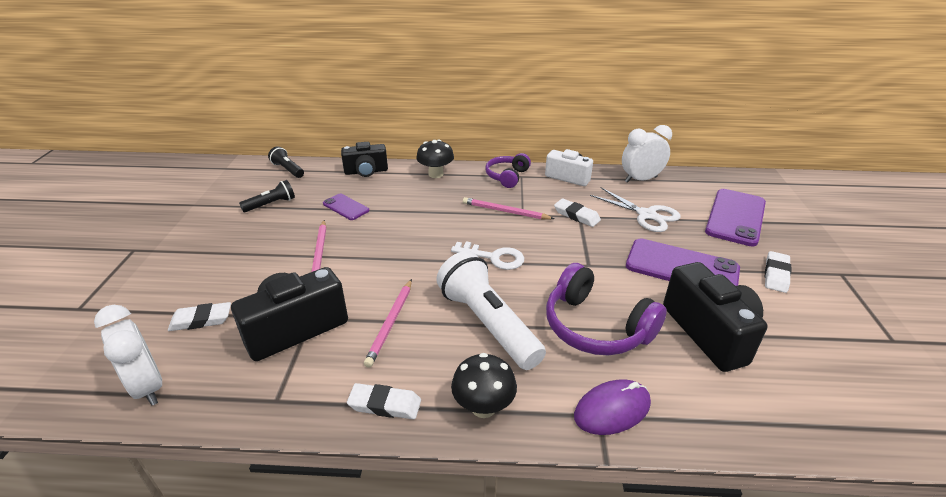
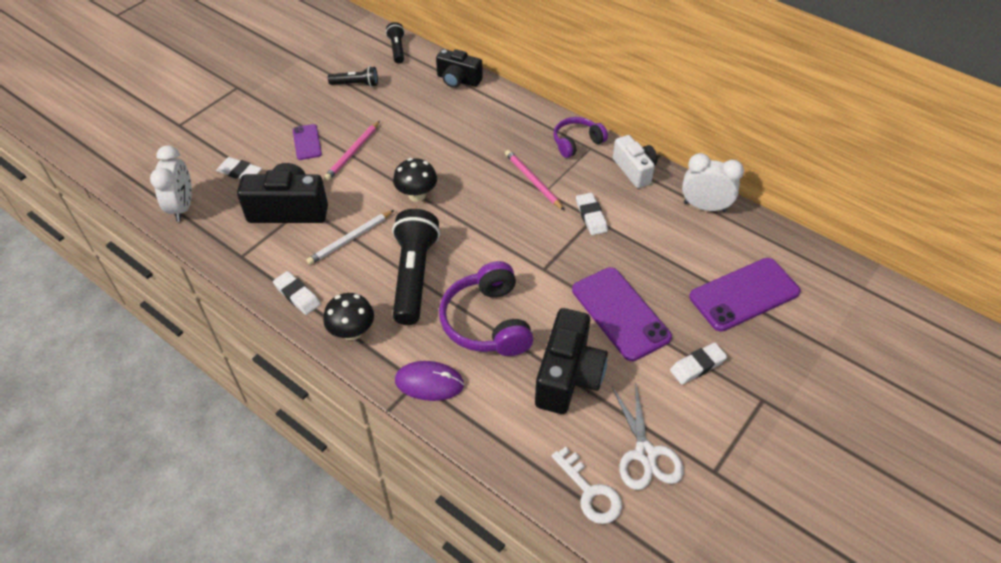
camera: 35 degrees right, 15 degrees up
purple phone [323,194,369,220] -> purple phone moved to [293,124,322,160]
pink pencil [364,279,412,367] -> white pencil [306,210,394,265]
black mushroom [416,140,454,178] -> black mushroom moved to [393,158,437,202]
white flashlight [436,251,546,370] -> black flashlight [392,209,440,325]
white key [451,242,524,270] -> white key moved to [551,447,622,524]
white scissors [590,187,681,232] -> white scissors moved to [612,385,684,490]

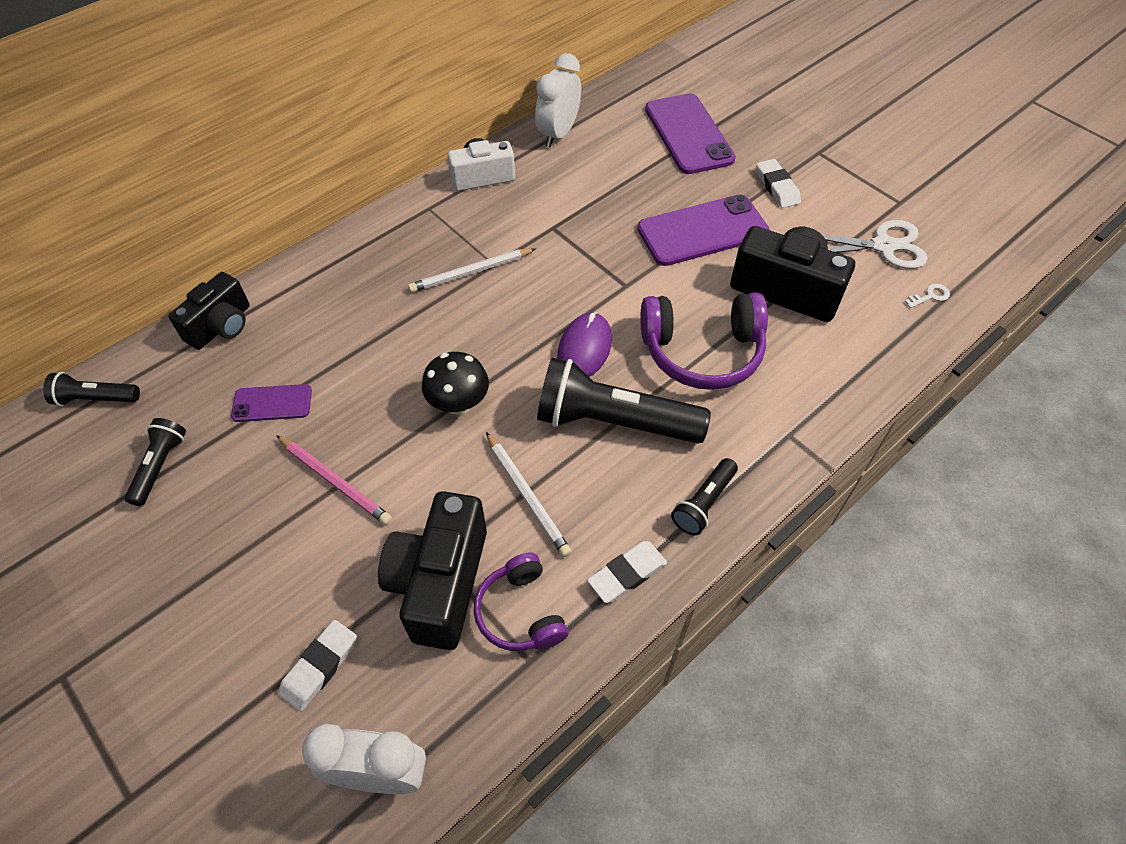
camera: 80 degrees left, 5 degrees up
purple phone [293,124,322,160] -> purple phone moved to [231,384,312,422]
black mushroom [323,293,374,340] -> black flashlight [671,458,738,536]
purple mouse [395,361,464,401] -> purple mouse moved to [557,312,612,377]
pink pencil [505,150,565,211] -> white pencil [408,248,536,293]
white key [551,447,622,524] -> white key [905,284,950,308], size x0.52
purple headphones [554,117,608,158] -> purple headphones moved to [473,552,568,651]
white eraser [576,193,608,235] -> none

